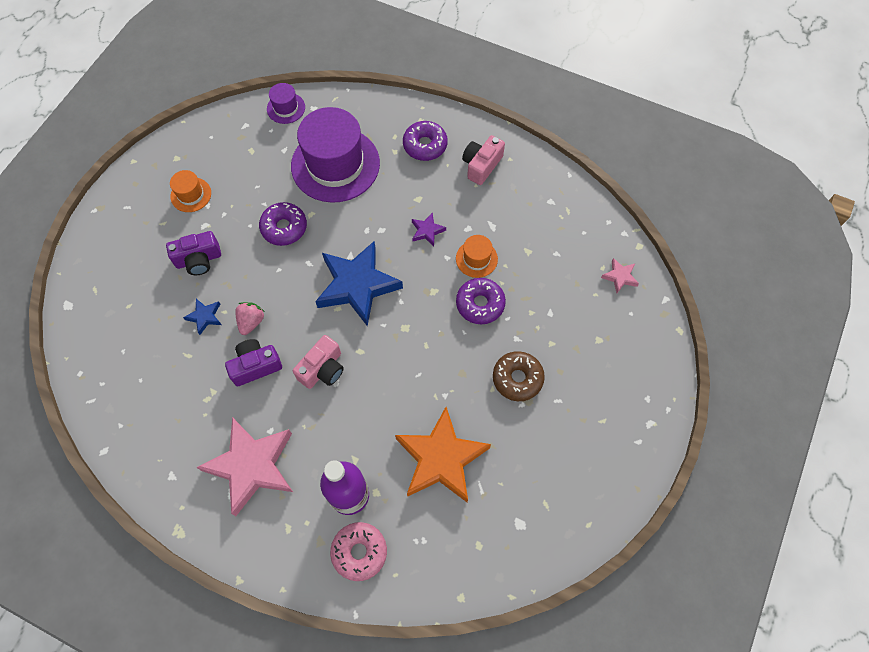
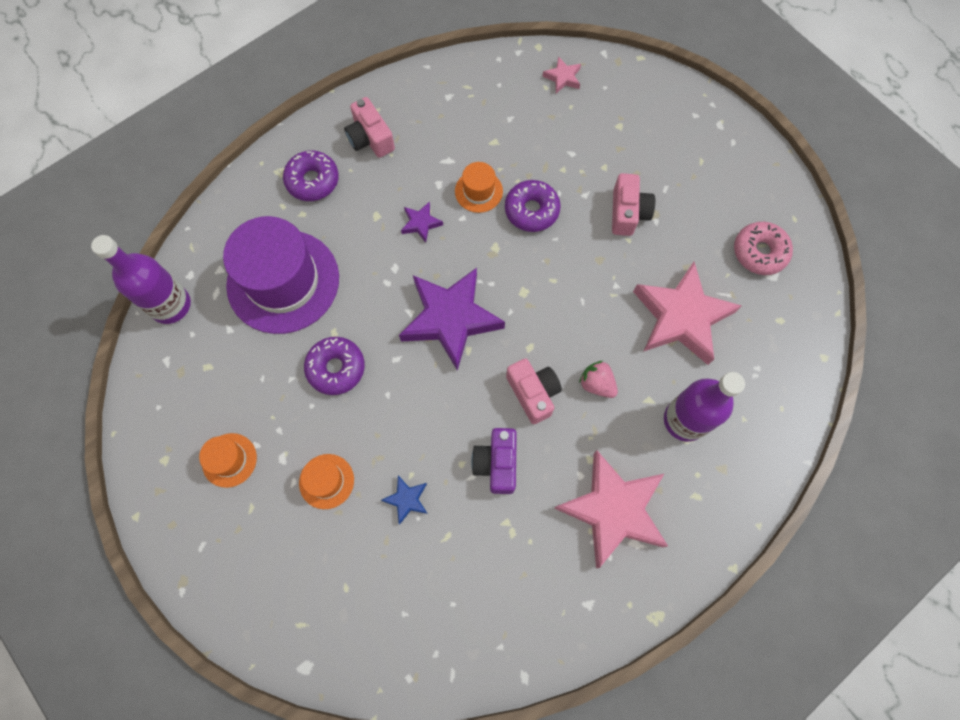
camera: 65 degrees left, 5 degrees up
purple camera [166,231,221,275] -> orange hat [299,454,354,509]
pink strawberry [235,302,265,335] -> pink strawberry moved to [579,360,618,398]
purple hat [267,83,305,124] -> purple bottle [91,235,191,324]
blue star [315,241,403,326] -> purple star [399,268,505,371]
pink donut [330,522,387,581] -> pink donut moved to [734,222,793,275]
orange star [395,407,491,502] -> pink star [633,262,742,365]
brown donut [493,351,545,401] -> pink camera [612,173,655,236]

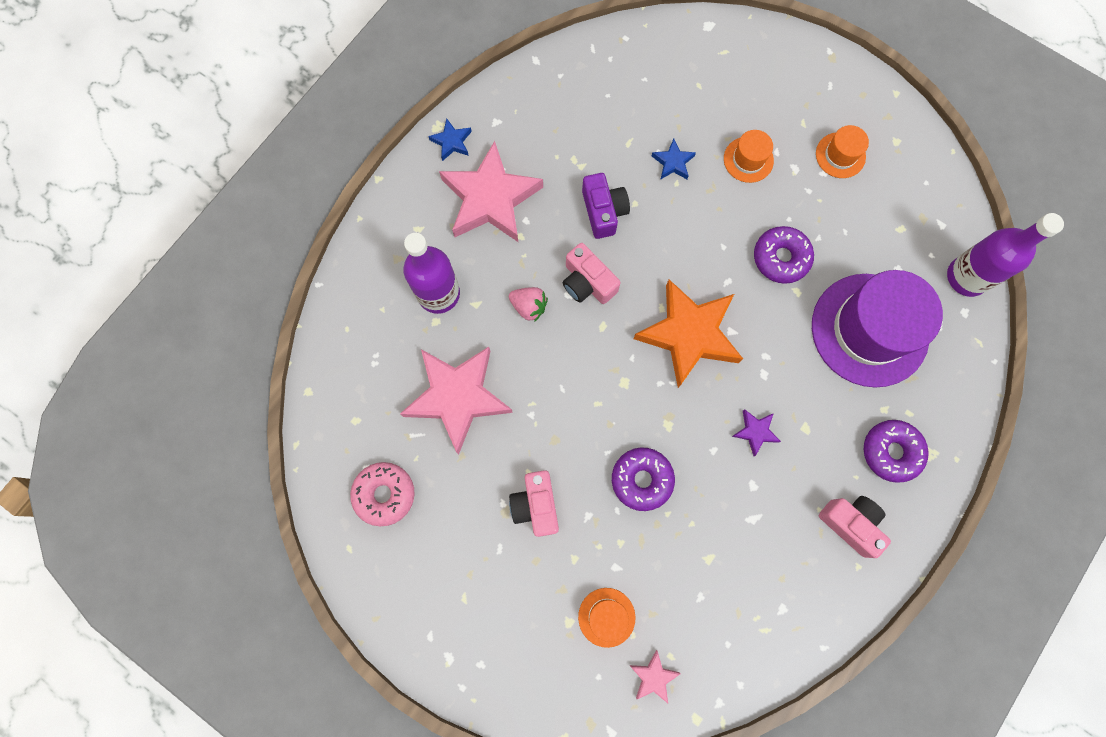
camera: 165 degrees right, 5 degrees up
purple star [399,268,505,371] -> orange star [634,280,743,388]
orange hat [455,162,503,213] -> orange hat moved to [578,588,635,648]
none -> blue star [428,118,472,161]

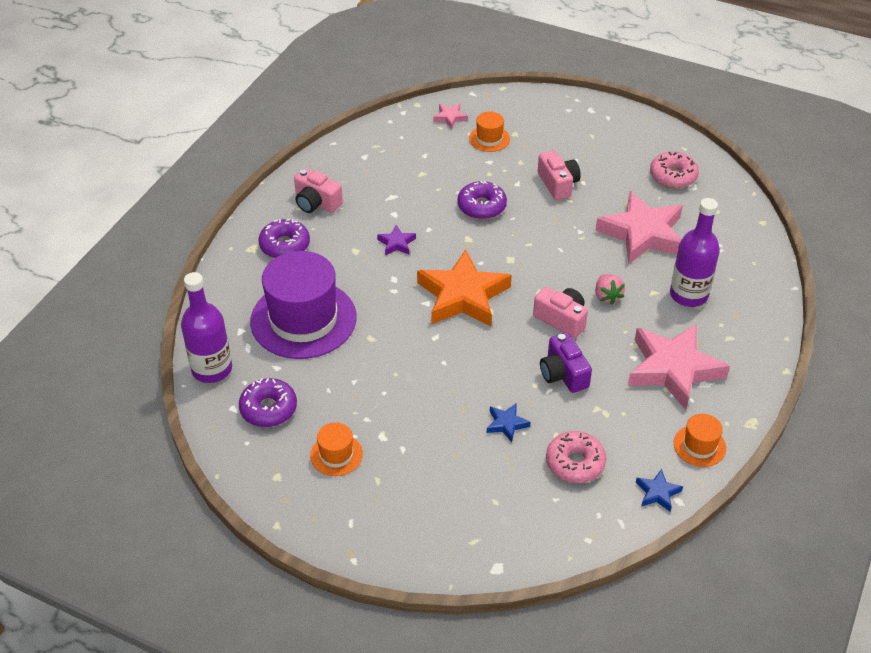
camera: 170 degrees right, 30 degrees down
blue star [428,118,472,161] -> blue star moved to [636,469,683,512]
pink strawberry [509,287,548,322] -> pink strawberry turned 120 degrees counterclockwise [595,274,625,305]
orange hat [724,130,774,183] -> orange hat moved to [674,414,726,467]
purple donut [754,226,814,284] -> purple donut moved to [239,378,297,427]
none -> pink donut [546,431,606,483]

